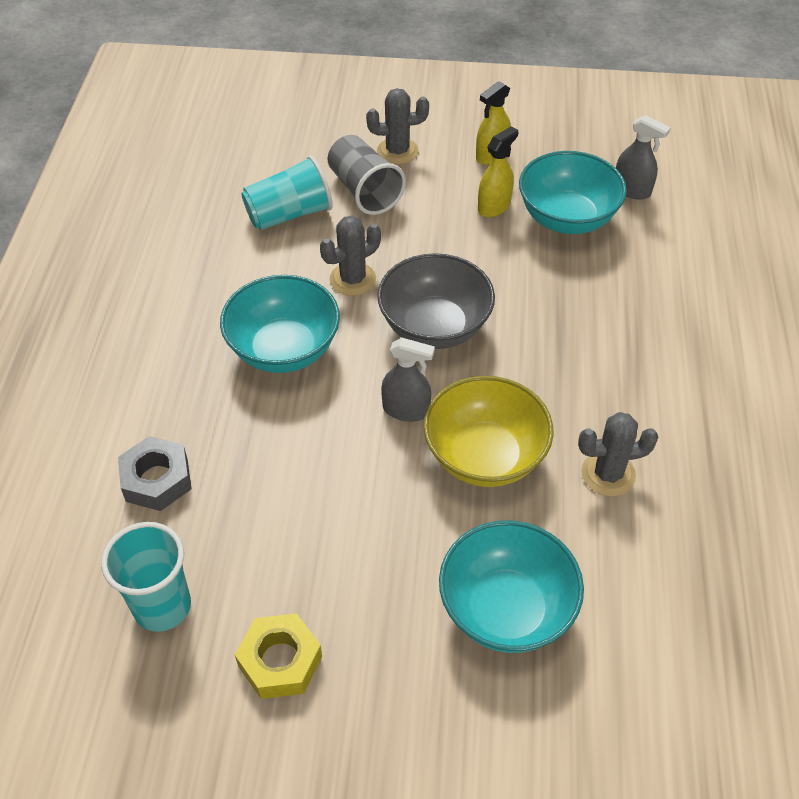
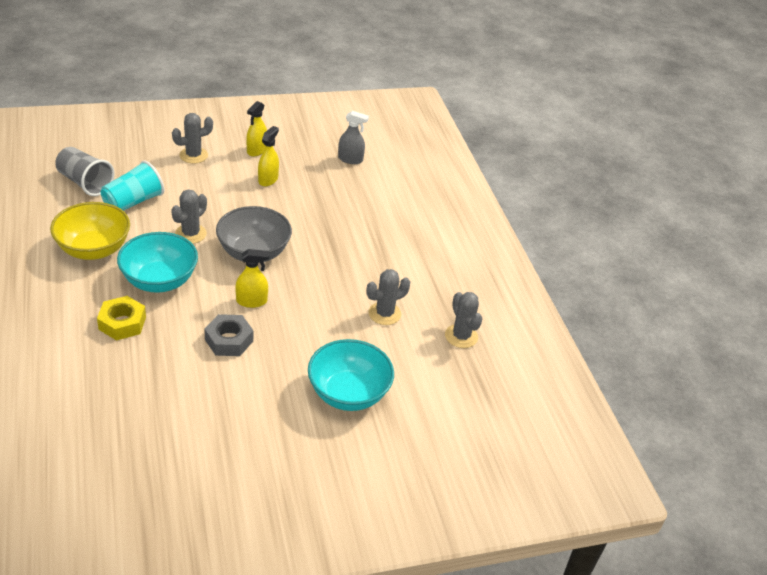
camera: 25 degrees left, 10 degrees down
turquoise cup [101,522,191,632] -> none
grey nut [118,436,192,511] -> grey nut moved to [204,314,253,356]
yellow nut [235,613,322,699] -> yellow nut moved to [97,296,146,340]
grey cup [328,135,406,215] -> grey cup moved to [55,147,114,196]
grey spray bottle [381,338,435,422] -> yellow spray bottle [235,249,269,308]
yellow bowl [423,376,553,487] -> yellow bowl moved to [50,202,130,260]
turquoise bowl [519,151,627,234] -> none
none -> grey cactus [445,292,482,348]

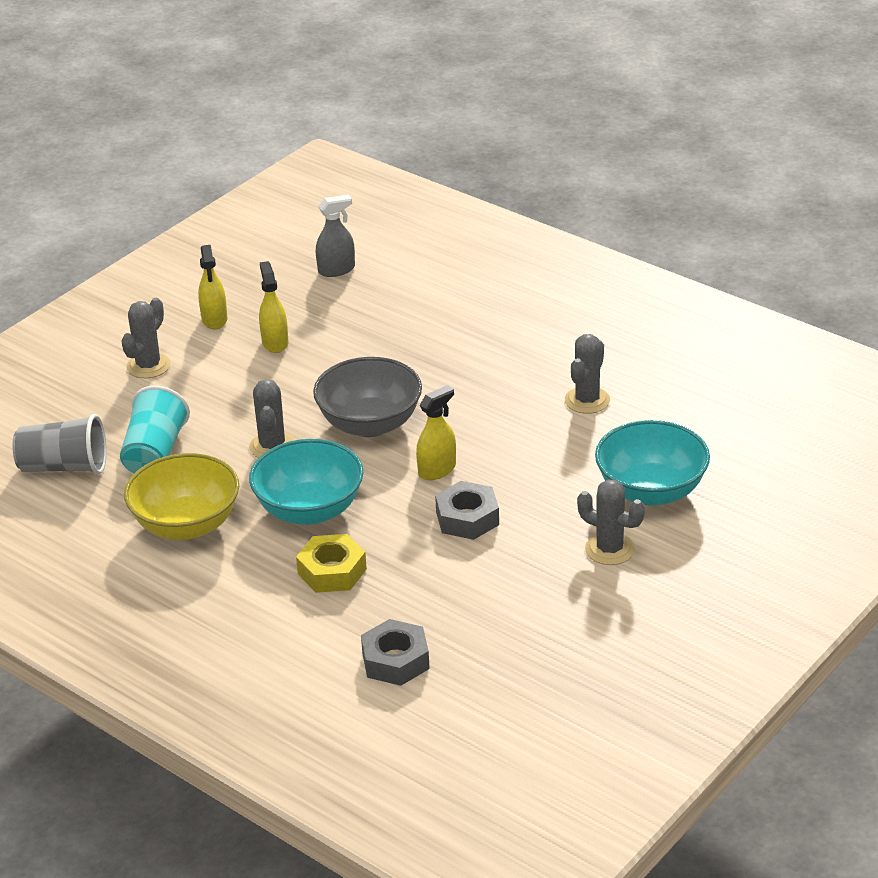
camera: 30 degrees left, 5 degrees down
grey cactus [445,292,482,348] -> grey cactus moved to [577,480,645,565]
none -> grey nut [361,619,430,686]

